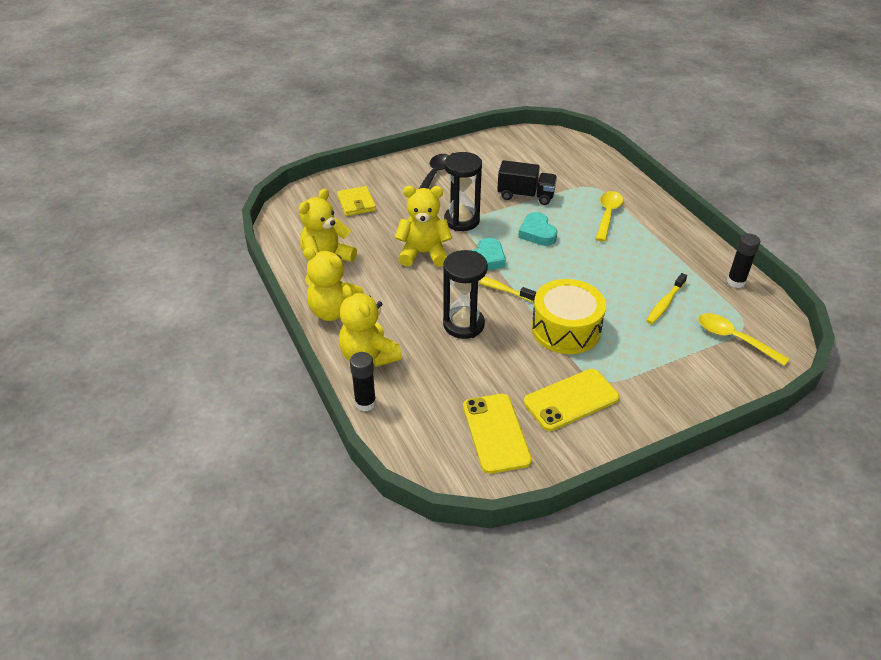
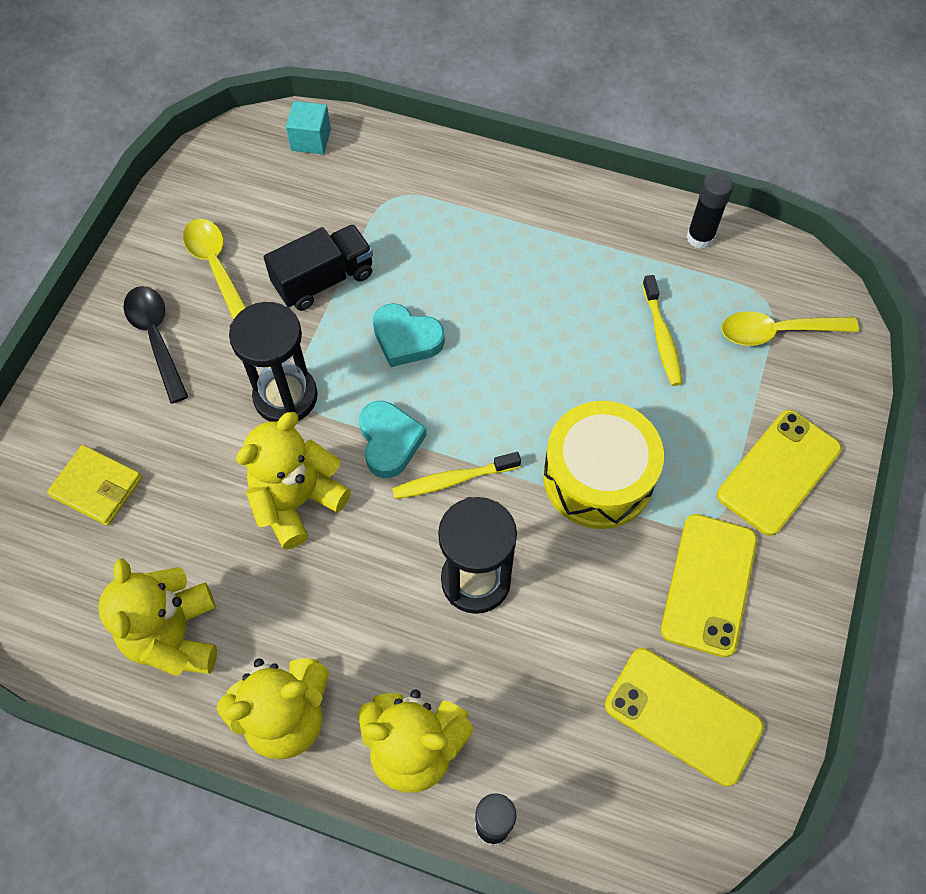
camera: 45 degrees left, 20 degrees up
yellow spoon [596,191,623,242] -> yellow spoon moved to [183,219,246,320]
none -> turquoise cube [286,101,331,154]
none -> yellow phone [717,410,842,536]

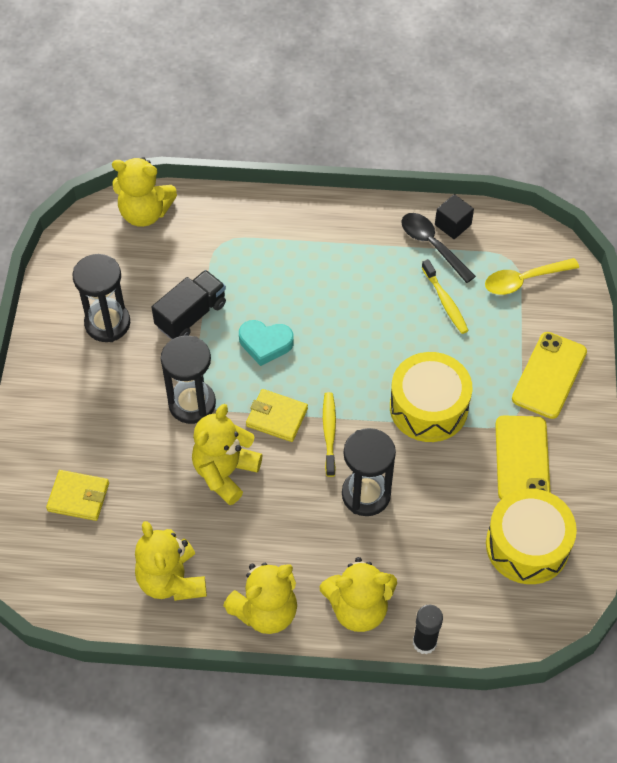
camera: 15 degrees left, 5 degrees down
black spoon [123,286,188,404] -> black spoon moved to [401,213,476,283]
yellow spoon [183,219,246,320] -> black hourglass [73,254,130,342]
turquoise cube [286,101,331,154] -> yellow teddy bear [112,157,177,227]
turquoise heart [359,401,427,478] -> yellow wallet [246,389,308,442]
yellow toothbrush [392,452,521,499] -> yellow toothbrush turned 120 degrees clockwise [323,392,336,477]
yellow phone [605,648,764,786] -> yellow drum [486,488,577,584]
black glue stick [687,172,734,249] -> black cube [435,194,474,239]

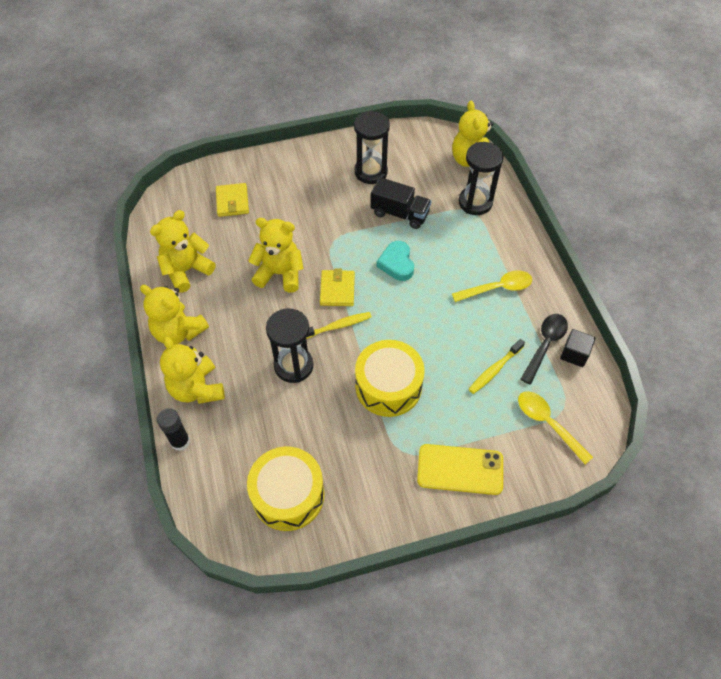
camera: 70 degrees right, 0 degrees up
black hourglass [161,336,216,424] -> black hourglass moved to [459,142,504,215]
yellow phone [495,415,551,500] -> none
none -> yellow spoon [452,270,532,302]

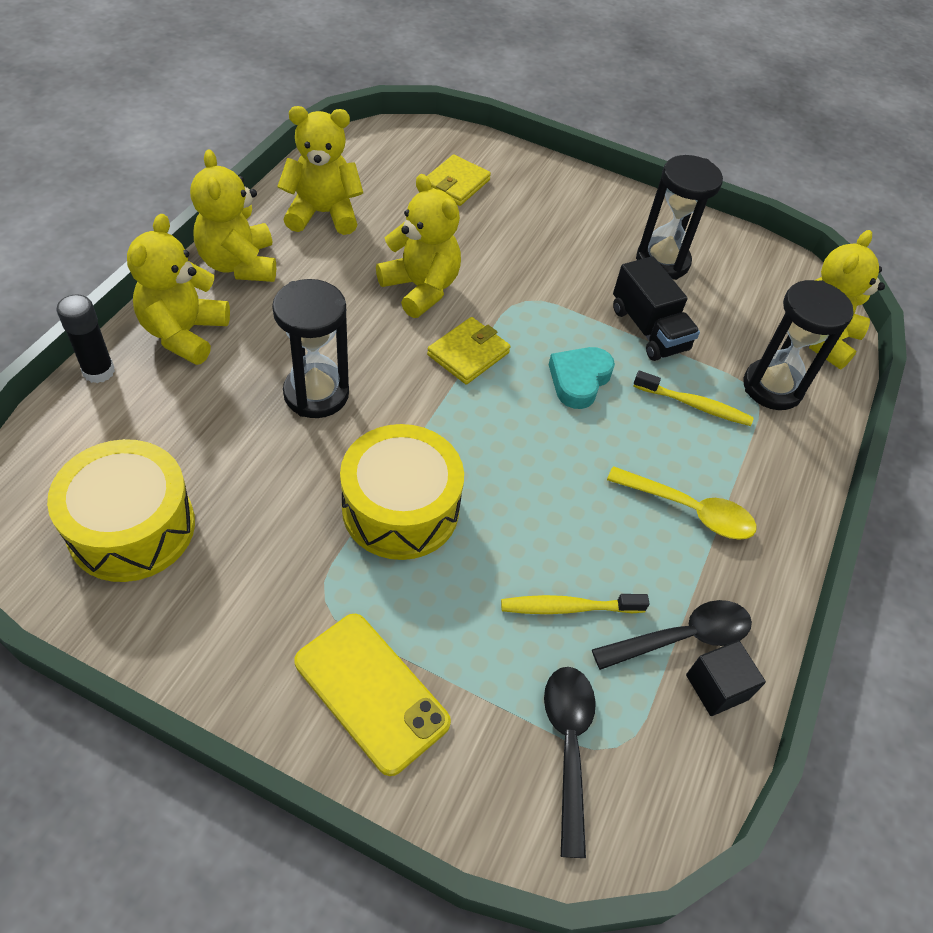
camera: 35 degrees right, 5 degrees down
yellow toothbrush [306,312,372,339] -> yellow toothbrush moved to [633,371,754,426]
yellow spoon [518,391,593,464] -> black spoon [544,667,596,858]

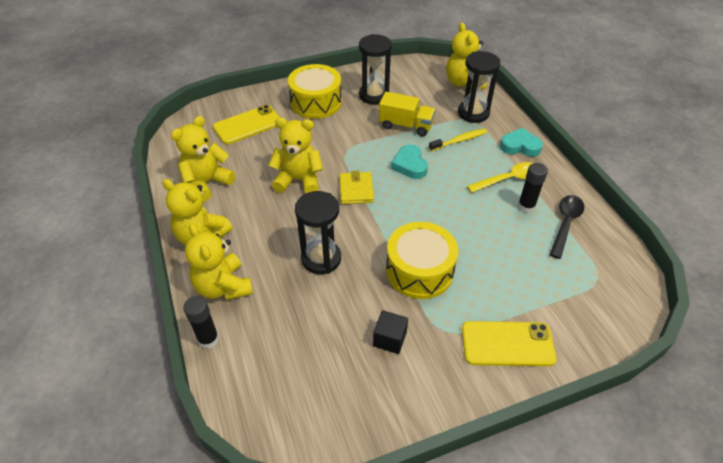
camera: 40 degrees left, 5 degrees down
yellow drum [47,439,195,582] -> yellow drum moved to [288,64,342,119]
yellow wallet [427,154,491,206] -> yellow phone [213,105,280,144]
yellow toothbrush [501,594,649,614] -> none
black spoon [544,667,596,858] -> none
black truck [613,256,700,361] -> yellow truck [379,92,436,136]
black cube [686,640,766,716] -> black cube moved to [373,310,408,354]
none -> turquoise heart [500,128,543,157]
none -> black glue stick [518,163,548,213]

